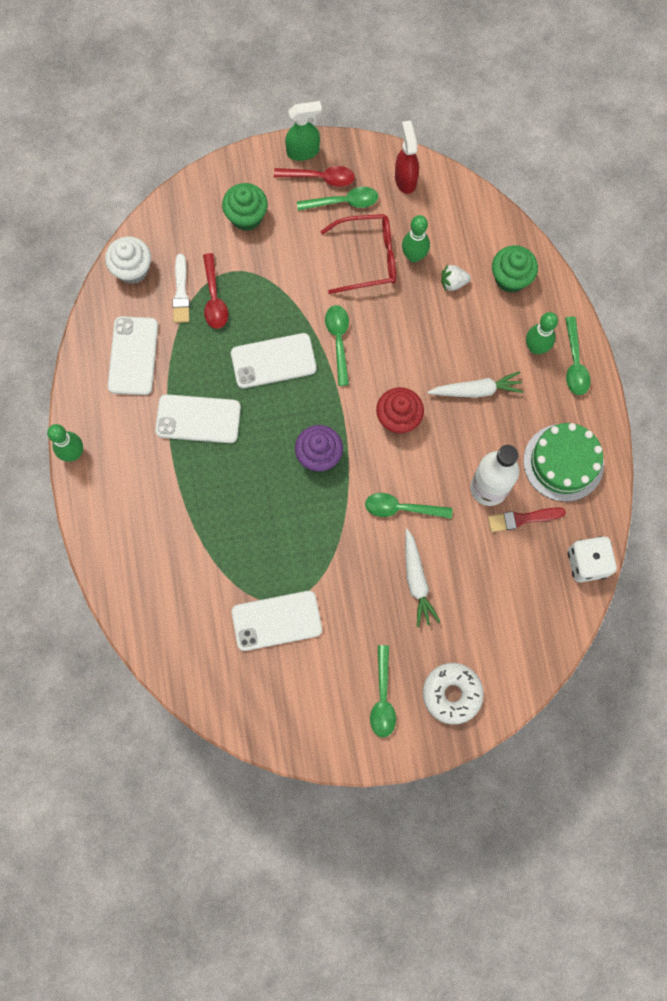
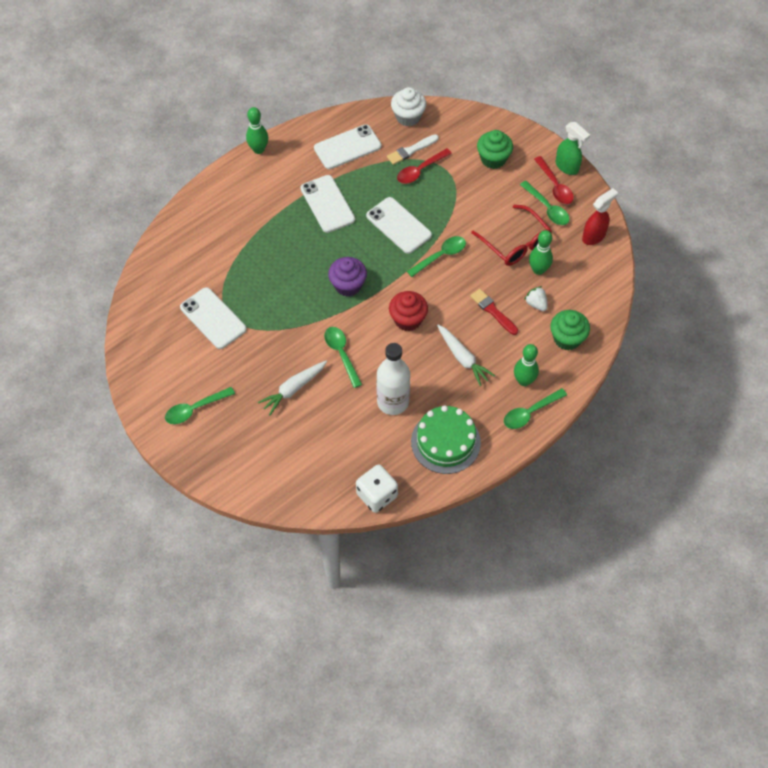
camera: 60 degrees right, 15 degrees down
white donut [423,663,484,725] -> none
red brush [488,507,566,532] -> red brush moved to [470,289,518,335]

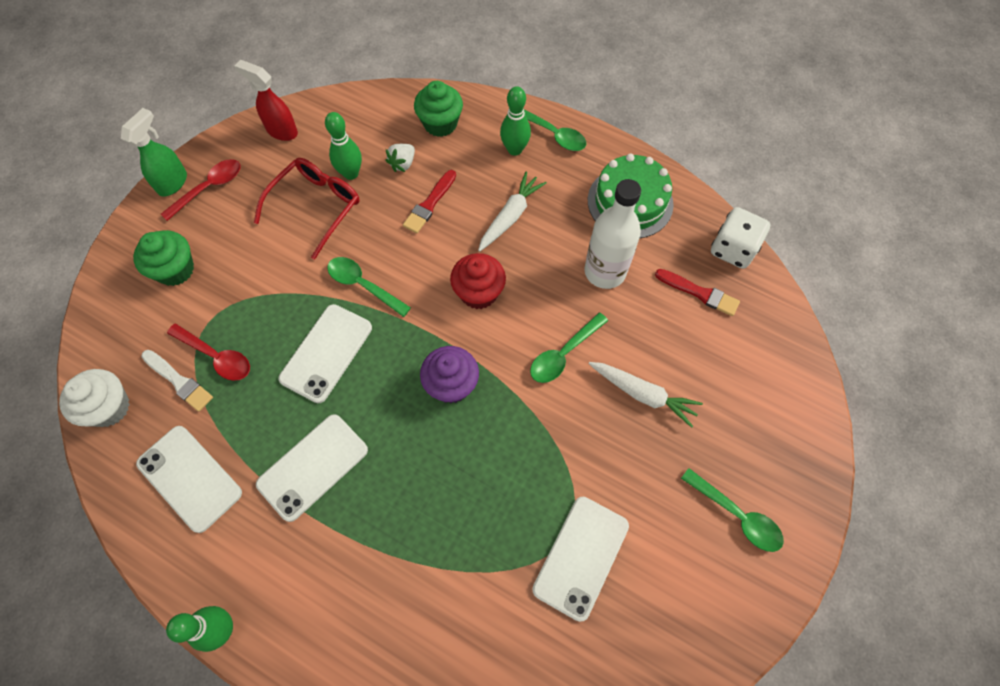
camera: 110 degrees left, 5 degrees up
green spoon [520,181,570,225] -> none
none -> red brush [655,269,740,316]

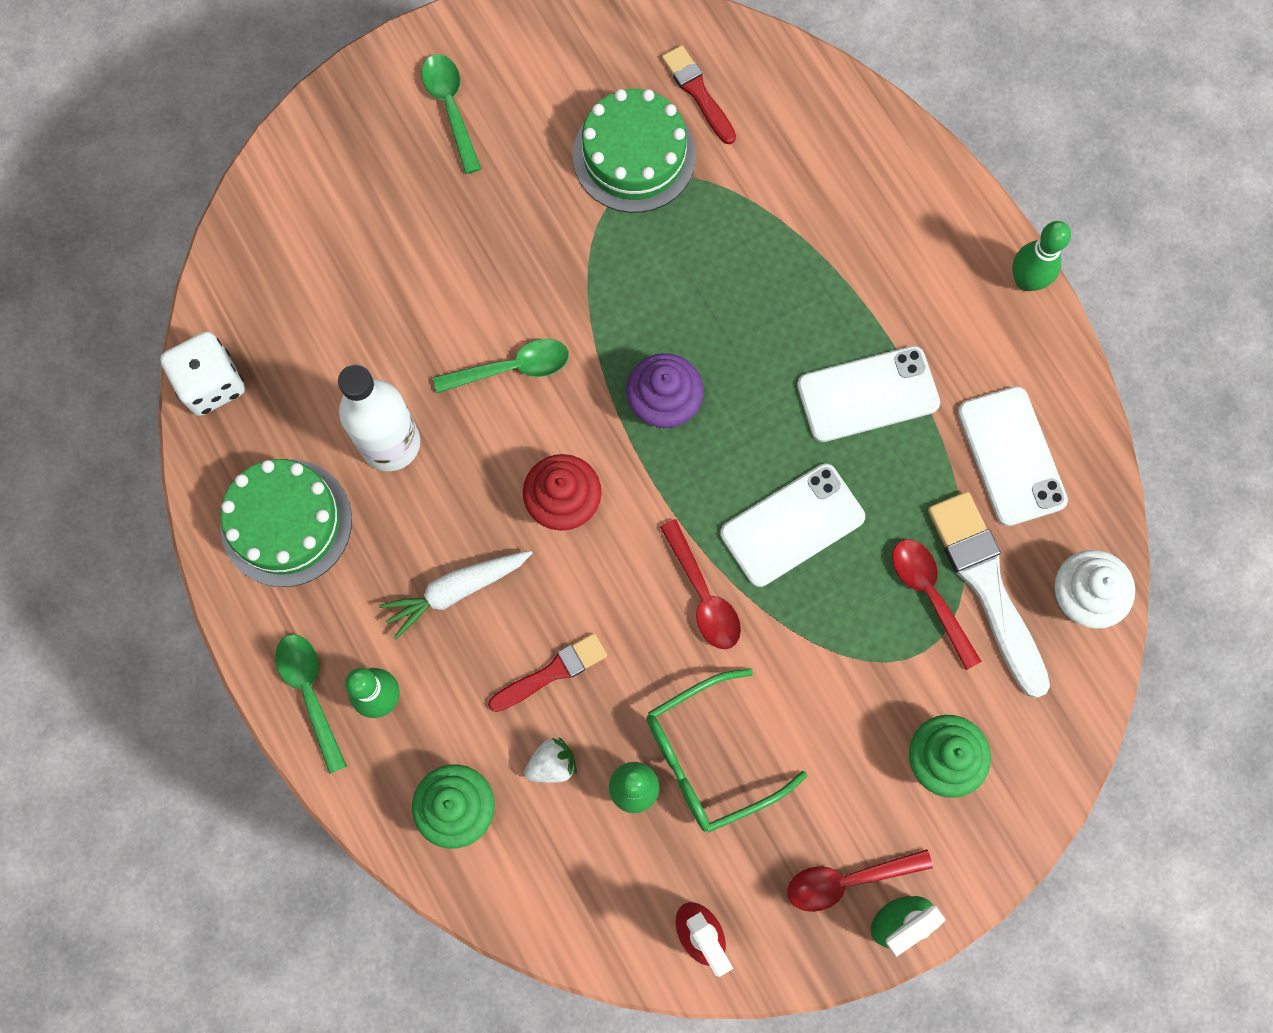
camera: 150 degrees left, 10 degrees up
white brush [141,350,213,412] -> white brush [928,492,1050,698], size x1.71
red glasses [254,158,360,260] -> green glasses [647,668,807,832]
green spoon [327,257,411,317] -> red spoon [660,519,741,649]
white phone [532,497,629,622] -> green cake [573,89,696,213]
white carrot [589,362,703,428] -> none
red brush [655,269,740,316] -> red brush moved to [662,45,736,144]

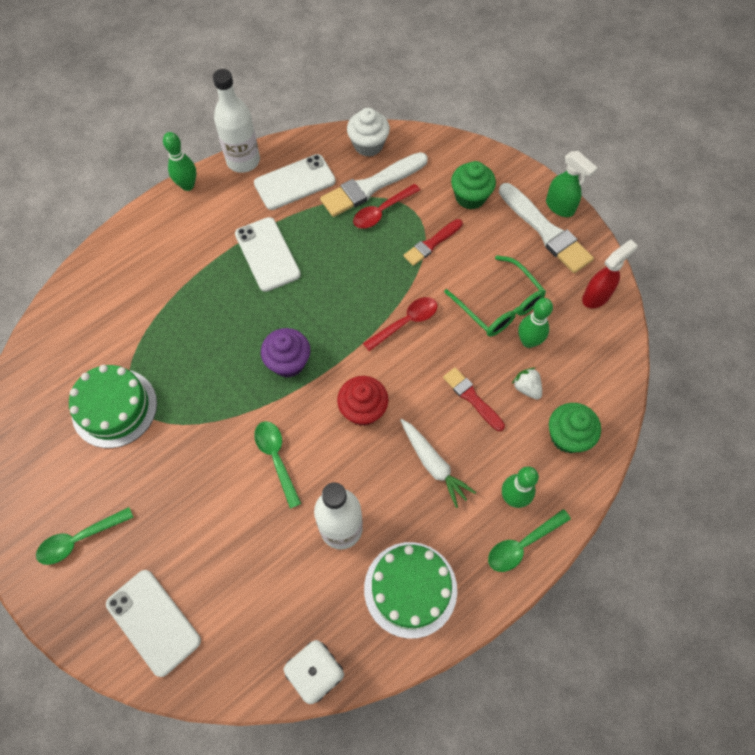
camera: 100 degrees left, 10 degrees down
red brush [662,45,736,144] -> red brush moved to [403,219,463,266]
white phone [720,464,865,587] -> white phone moved to [106,570,201,677]
red spoon [787,849,933,912] -> white brush [499,183,594,273]
none -> white bottle [213,69,260,173]

